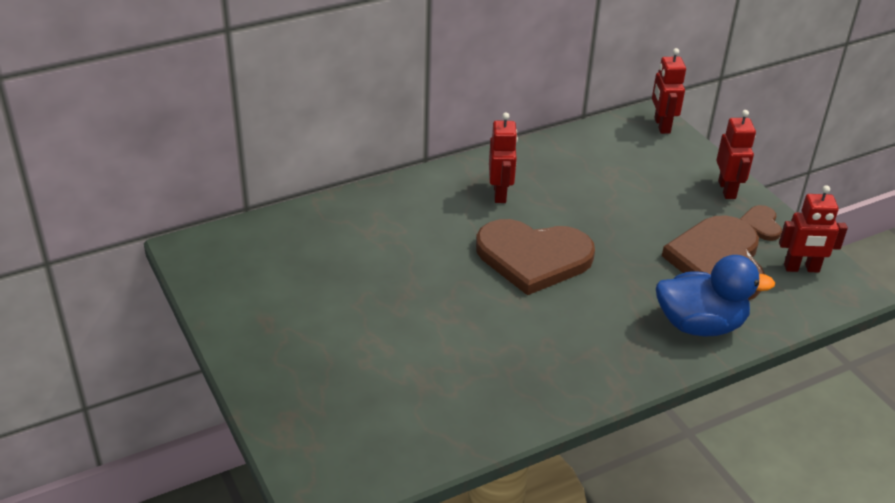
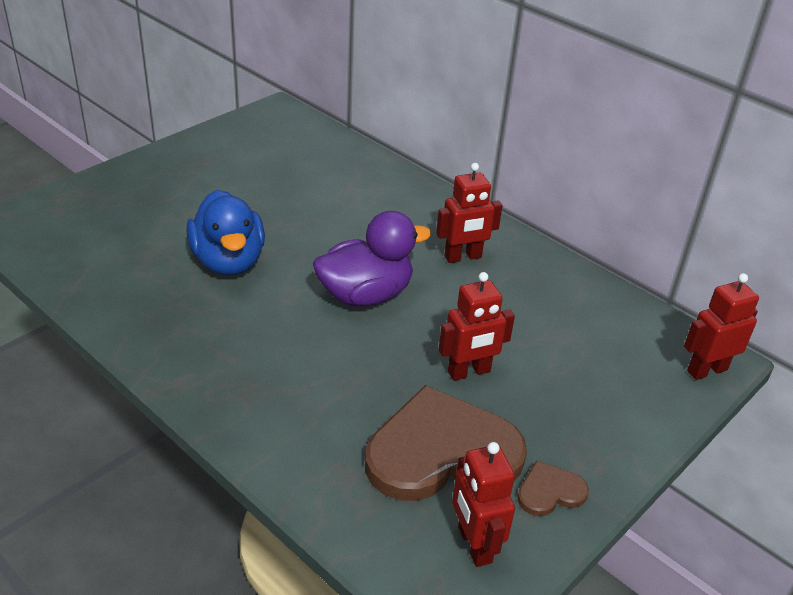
camera: 70 degrees right, 0 degrees up
brown heart [476,219,595,295] -> purple duck [313,211,431,307]
blue duck [656,255,775,336] -> blue duck moved to [186,190,265,275]
red robot [716,110,756,199] -> red robot moved to [439,272,515,381]

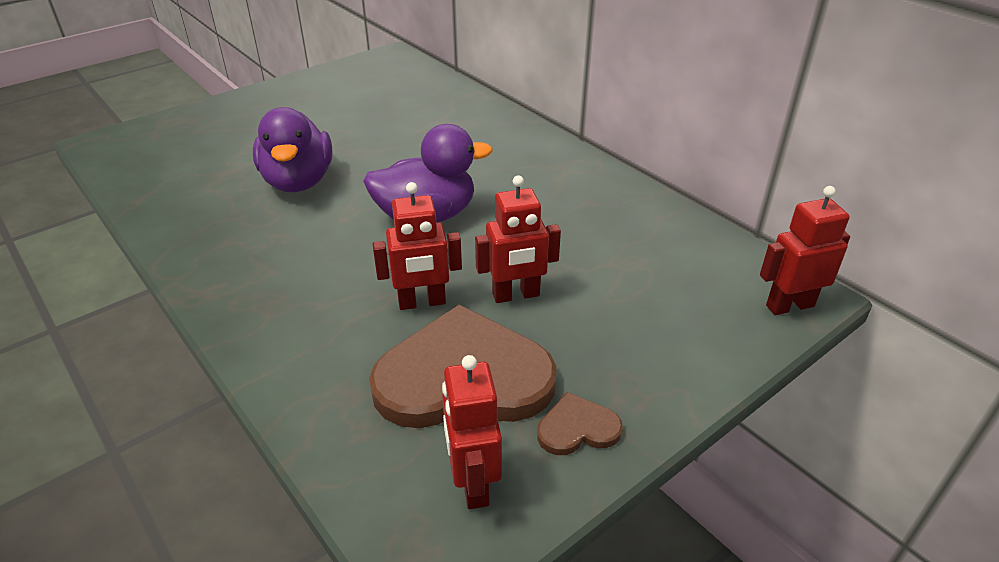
camera: 10 degrees right, 0 degrees up
blue duck [186,190,265,275] -> purple duck [253,107,332,192]
red robot [436,163,502,263] -> red robot moved to [373,182,462,310]

